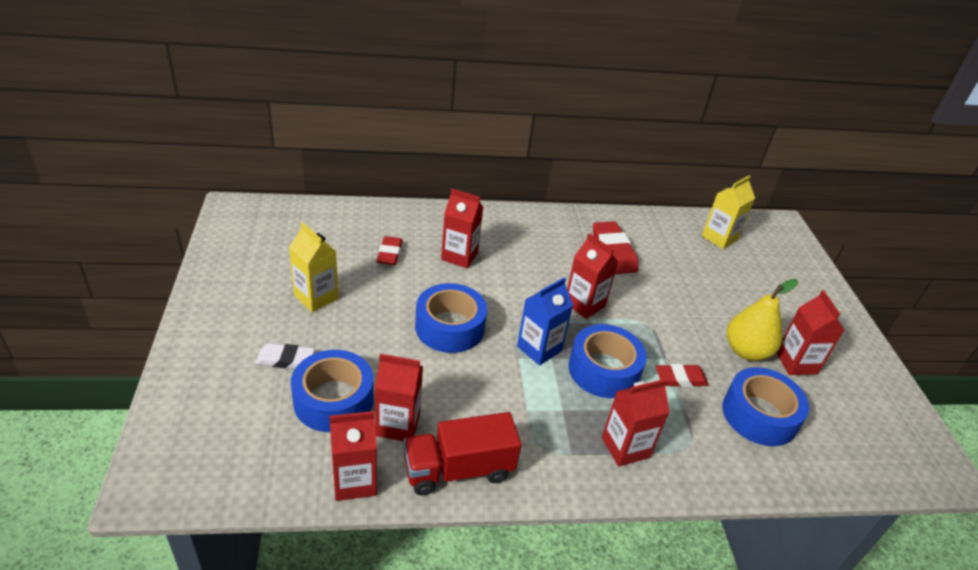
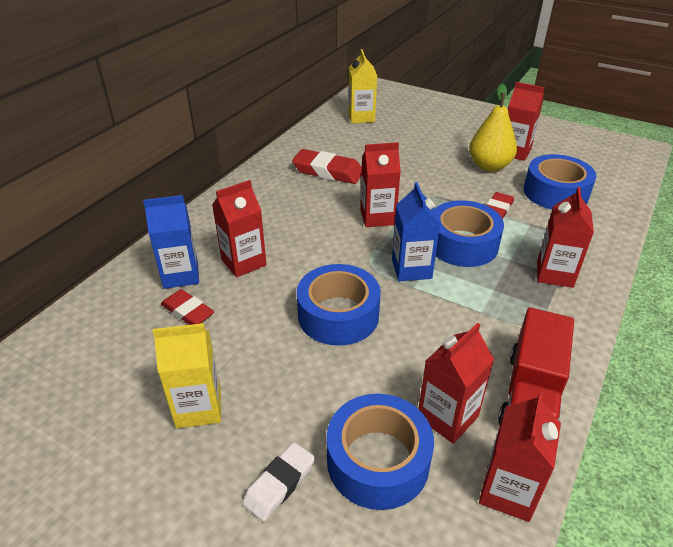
camera: 50 degrees left, 0 degrees up
none -> blue carton [143,195,199,289]

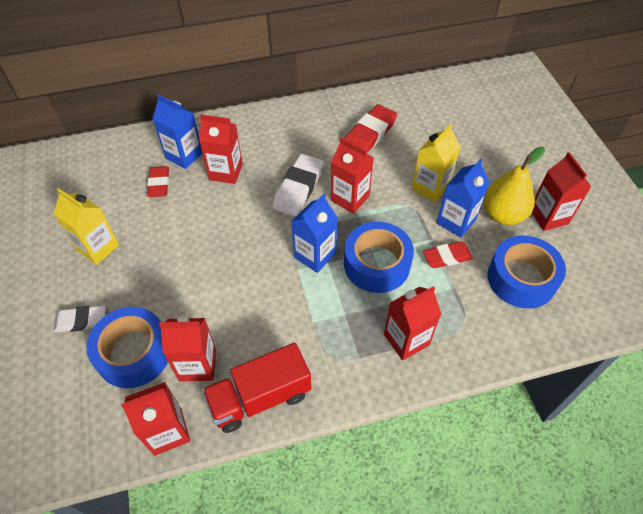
camera: 45 degrees right, 15 degrees up
red eraser [292,149,362,184] -> red eraser turned 60 degrees clockwise [345,104,397,153]
blue tape [297,264,381,346] -> none
yellow carton [348,49,377,123] -> yellow carton moved to [411,124,461,202]
none -> white eraser [272,154,324,217]
none -> blue carton [436,159,490,238]

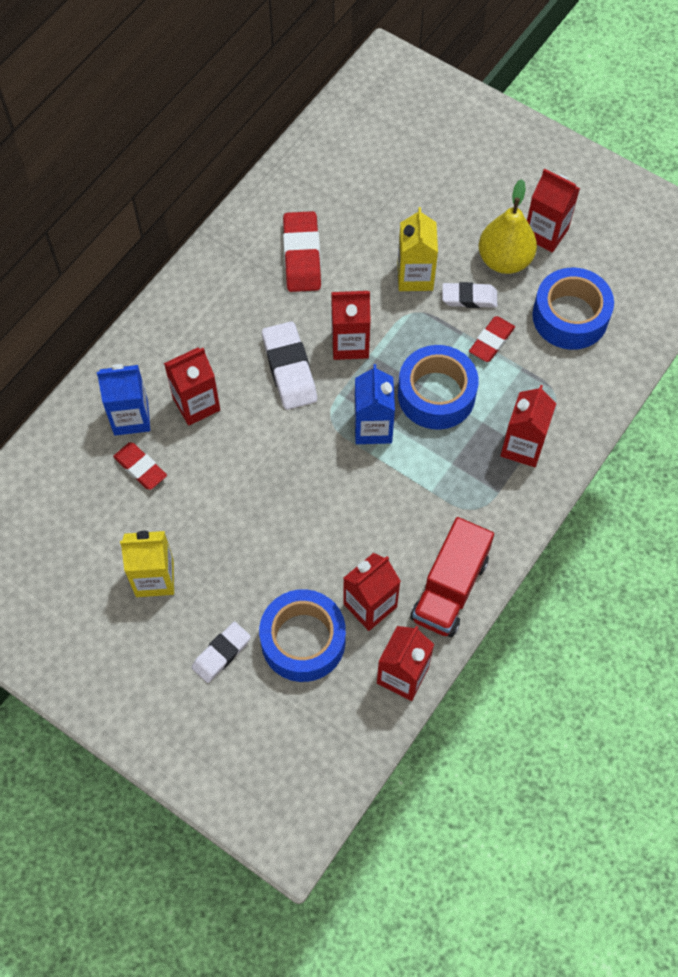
camera: 40 degrees left, 10 degrees up
blue carton [436,159,490,238] -> white eraser [442,282,497,308]

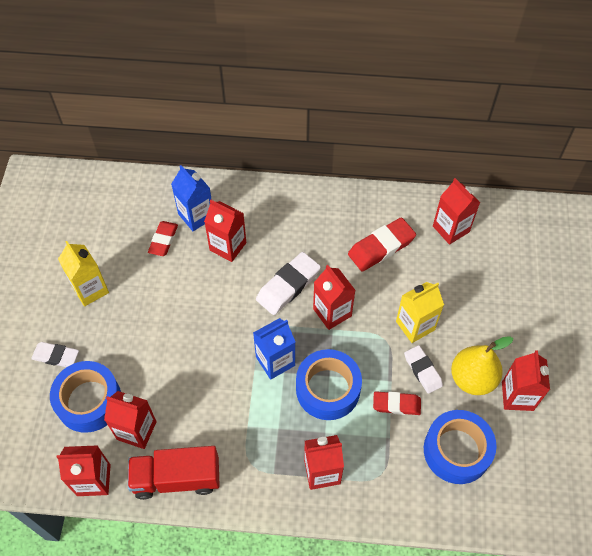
camera: 60 degrees right, 5 degrees down
none -> red carton [433,178,480,245]

